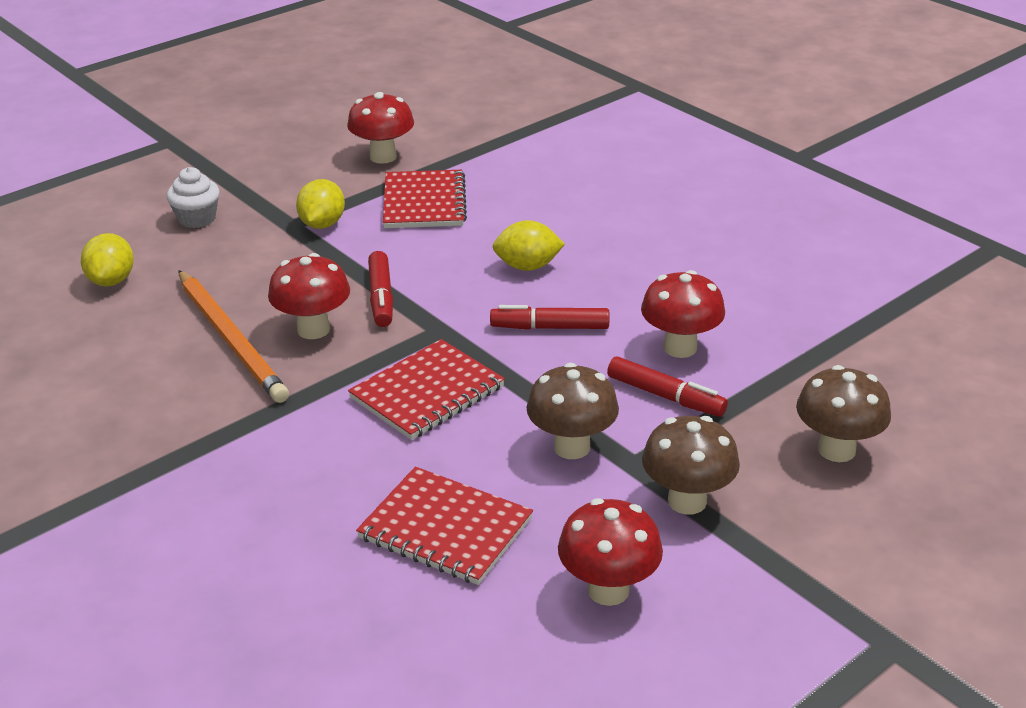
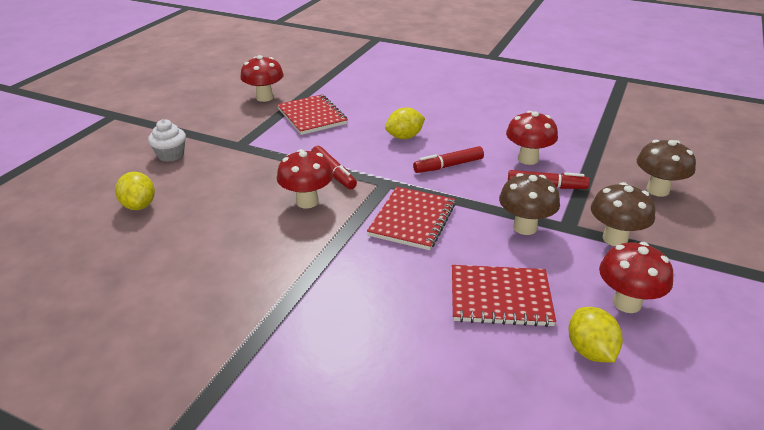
camera: 25 degrees left, 0 degrees up
orange pencil [178,270,289,403] -> none
yellow lemon [296,179,345,229] -> yellow lemon moved to [568,307,623,362]

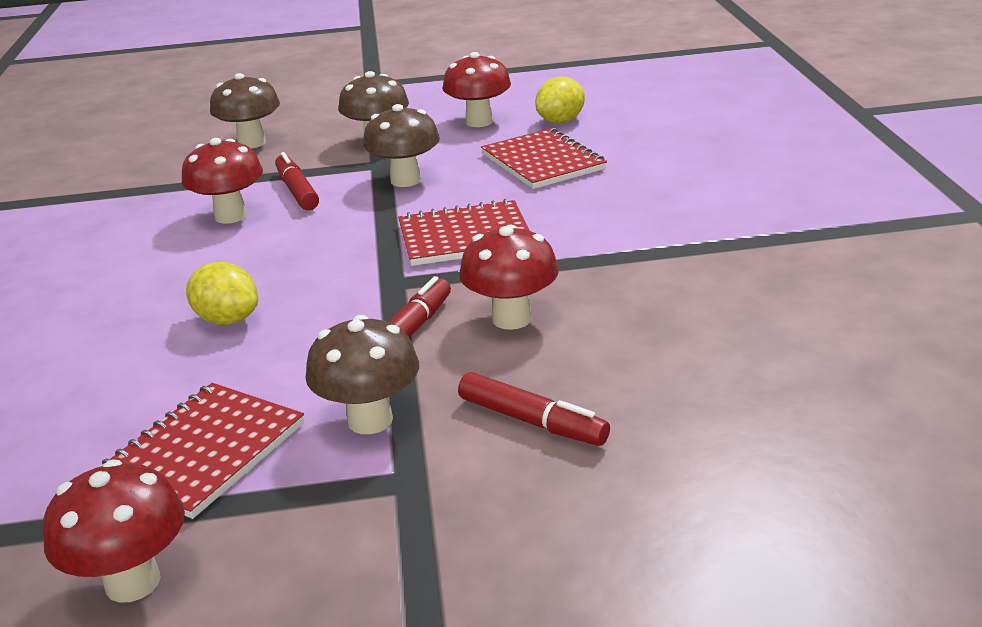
camera: 120 degrees left, 5 degrees down
yellow lemon [115,172,155,210] -> none
white cupcake [148,119,186,162] -> none
red marker [413,146,484,173] -> red marker moved to [458,372,610,446]
none -> brown mushroom [305,315,419,434]

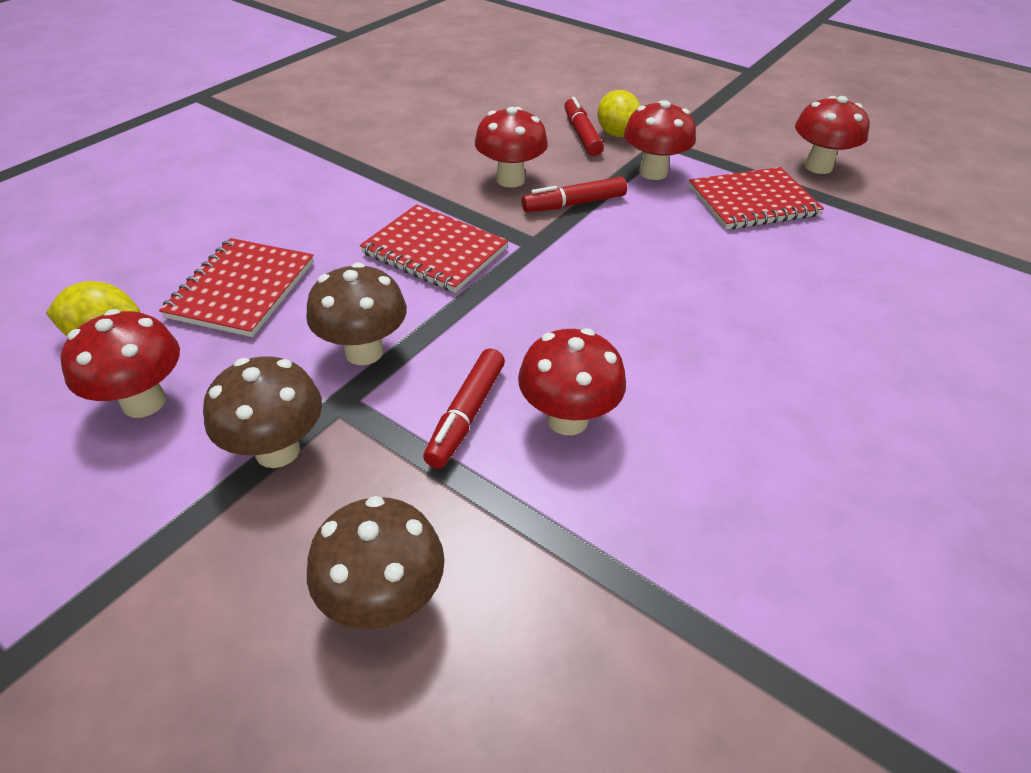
camera: 140 degrees left, 15 degrees up
yellow lemon [186,262,258,325] -> yellow lemon moved to [597,90,641,137]
brown mushroom [305,315,419,434] -> red mushroom [624,100,696,180]

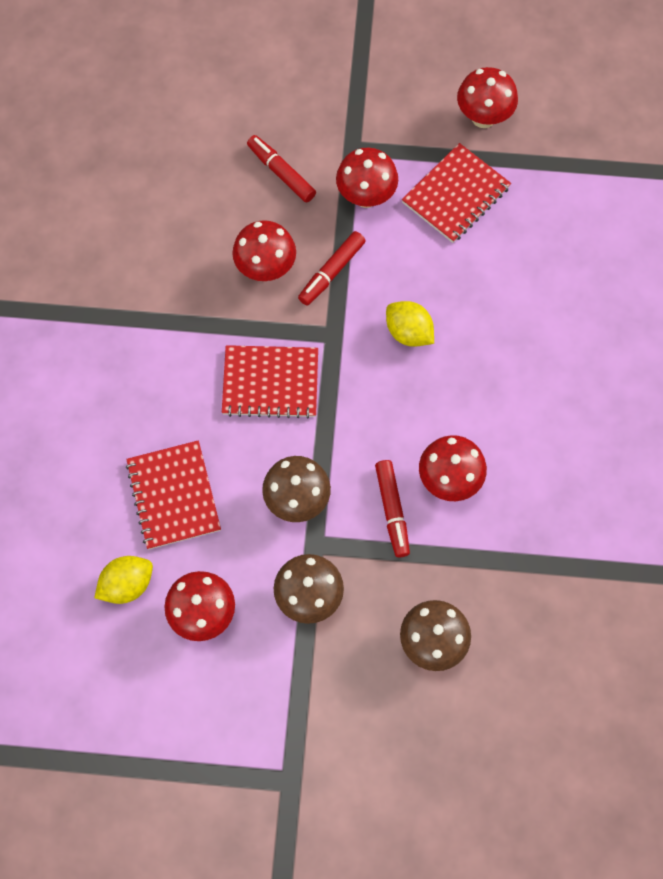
camera: 30 degrees left, 25 degrees up
yellow lemon [597,90,641,137] -> yellow lemon moved to [386,301,434,347]

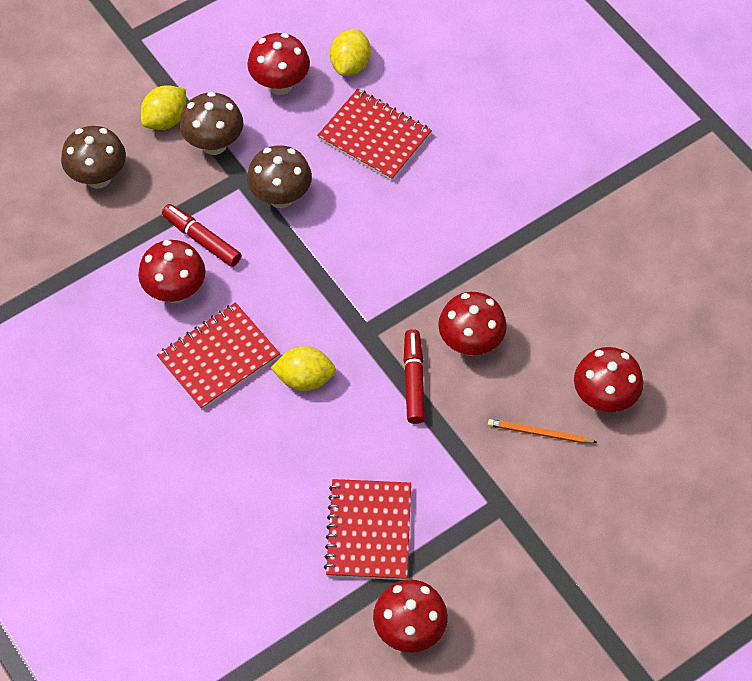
camera: 140 degrees right, 10 degrees down
red notebook [222,345,318,419] -> red notebook moved to [157,302,280,410]
red marker [247,135,316,202] -> orange pencil [488,419,598,443]
red mushroom [336,148,398,208] -> red mushroom moved to [574,347,643,412]
none -> yellow lemon [141,85,186,130]

